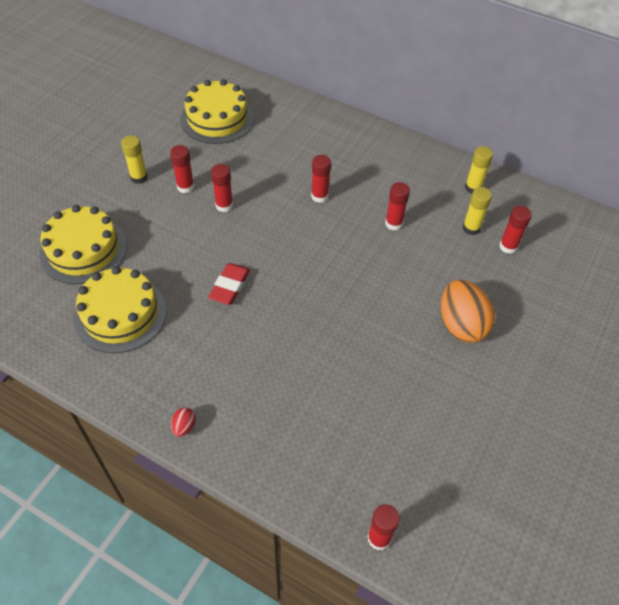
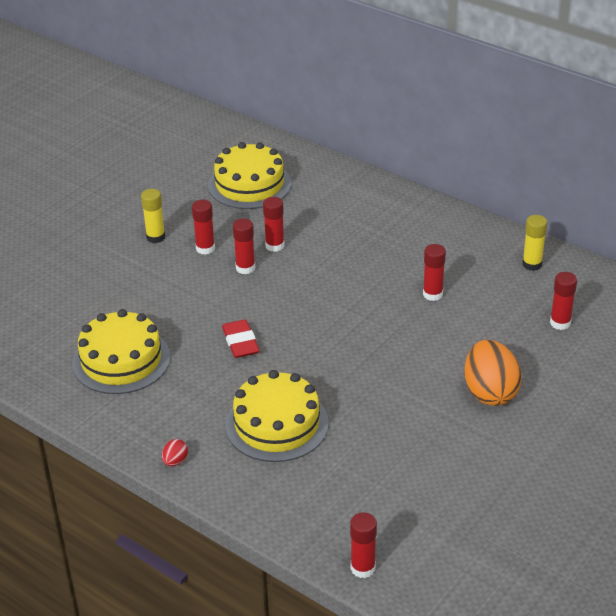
camera: 10 degrees right, 15 degrees down
yellow cake [39,205,127,284] -> yellow cake moved to [225,370,329,462]
red eraser [208,263,250,305] -> red eraser turned 45 degrees counterclockwise [222,319,260,358]
red glue stick [311,155,331,203] -> red glue stick moved to [263,197,285,252]
yellow glue stick [463,187,492,235] -> none

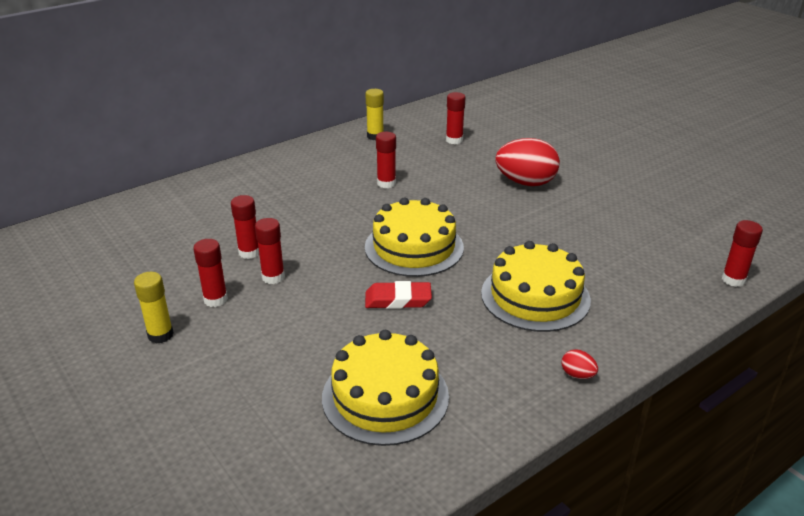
camera: 75 degrees left, 5 degrees down
yellow cake [208,142,291,209] -> yellow cake moved to [365,198,464,277]
orange egg [465,340,521,406] -> red egg [495,138,560,186]

